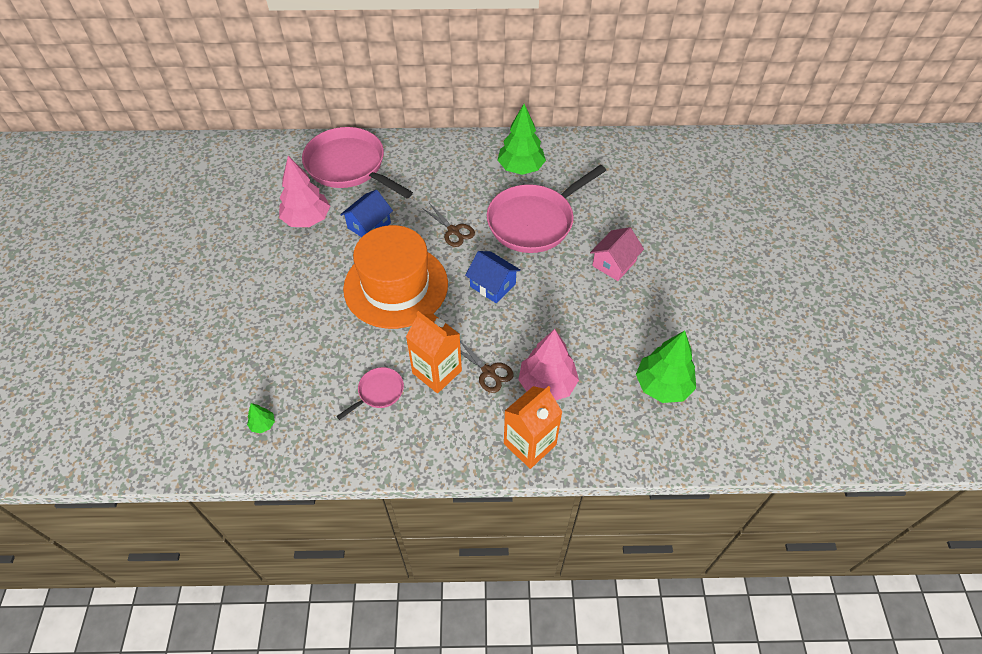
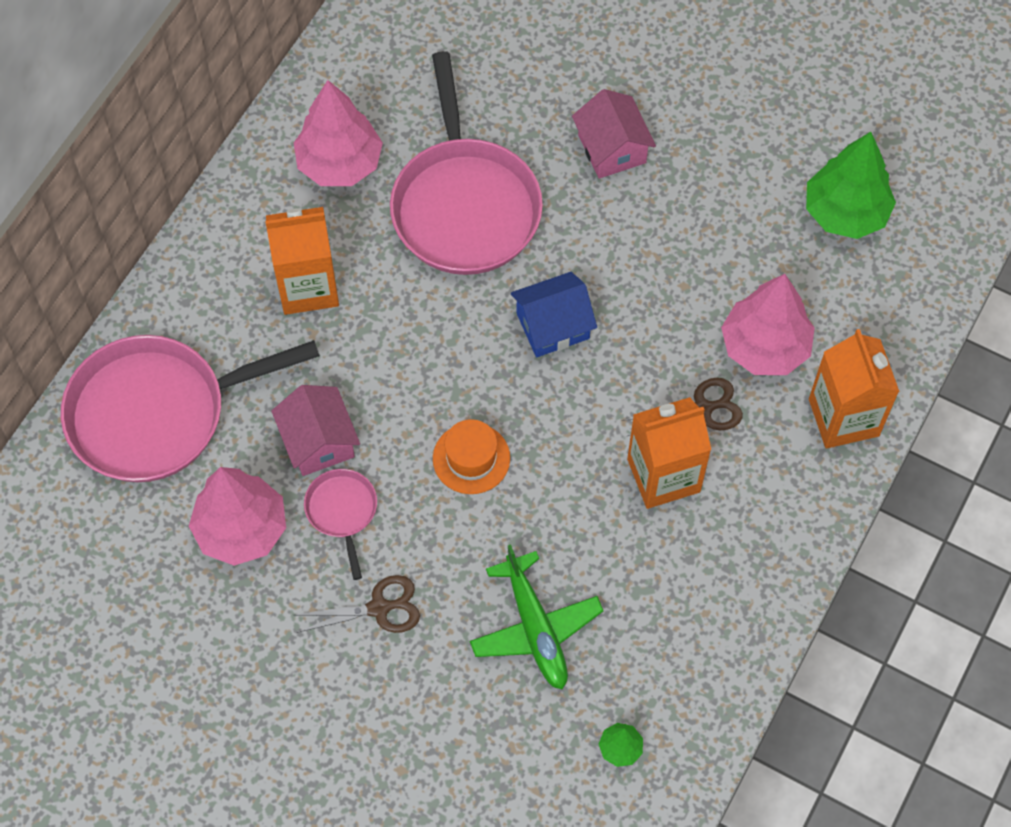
camera: 60 degrees left, 10 degrees up
pink pan [336,367,404,420] -> pink pan moved to [304,469,377,580]
blue house [340,190,393,237] -> pink house [271,385,360,476]
orange hat [343,225,448,329] -> orange hat [433,419,510,494], size x0.42
brown scissors [422,203,475,247] -> brown scissors moved to [295,575,420,633]
green tree [498,104,546,175] -> pink tree [294,80,383,186]
none -> orange carton [265,207,339,315]
none -> green plane [470,544,604,689]

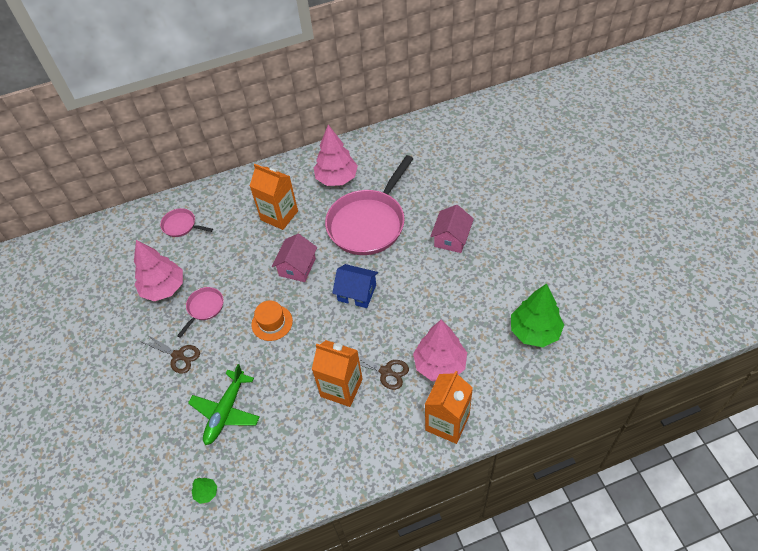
camera: 45 degrees right, 10 degrees down
pink pan [61,335,320,482] -> pink pan [160,208,213,237], size x0.45
pink house [271,385,360,476] -> pink house moved to [272,234,317,282]

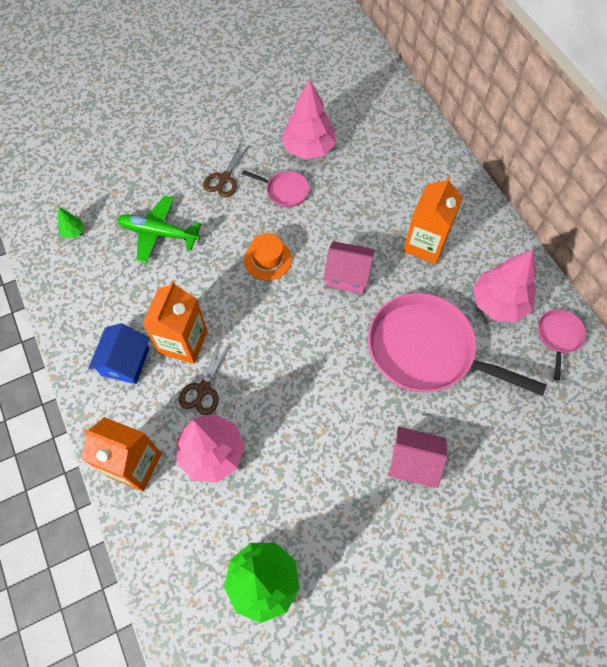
camera: 80 degrees right, 10 degrees up
pink pan [160,208,213,237] -> pink pan moved to [538,309,586,380]
blue house [332,264,378,308] -> blue house moved to [88,323,150,384]

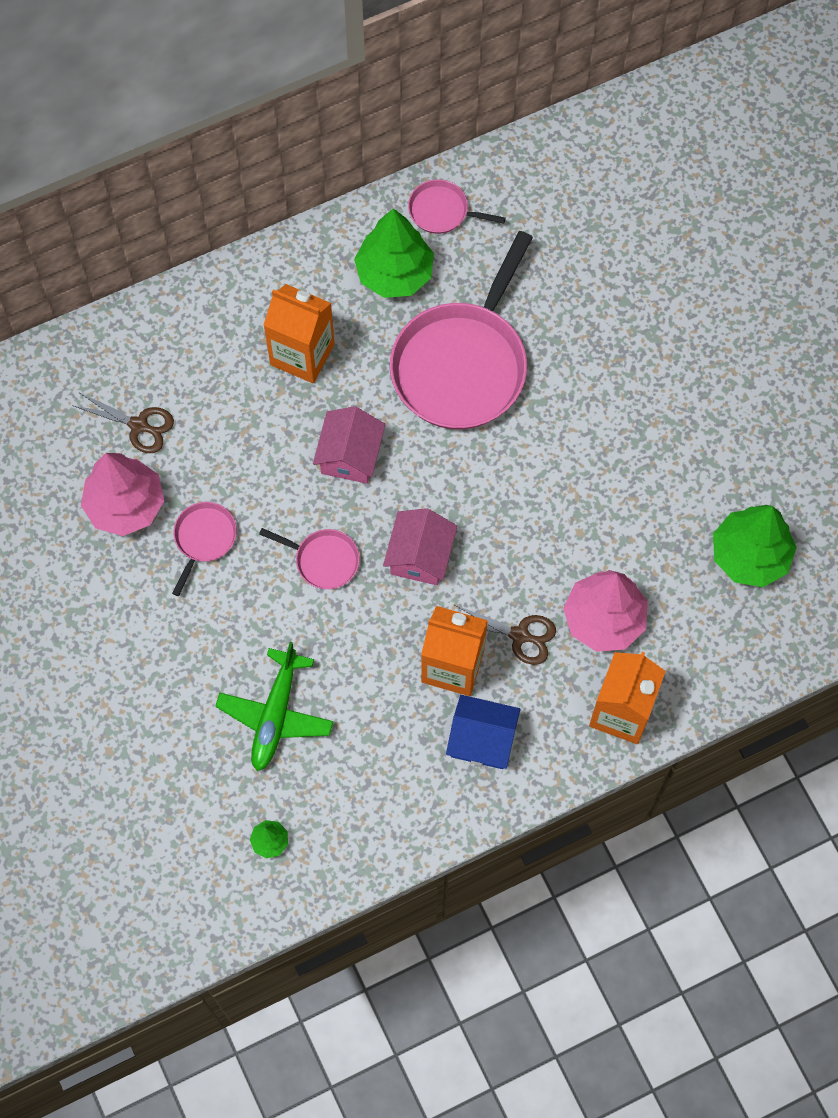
camera: 90 degrees left, 5 degrees up
brown scissors [203,143,250,197] -> brown scissors moved to [72,393,174,453]
orange hat [244,233,292,281] -> pink pan [259,528,360,589]
pink house [388,426,447,488] -> pink house moved to [383,508,457,585]
pink tree [473,249,536,322] -> green tree [354,208,434,298]

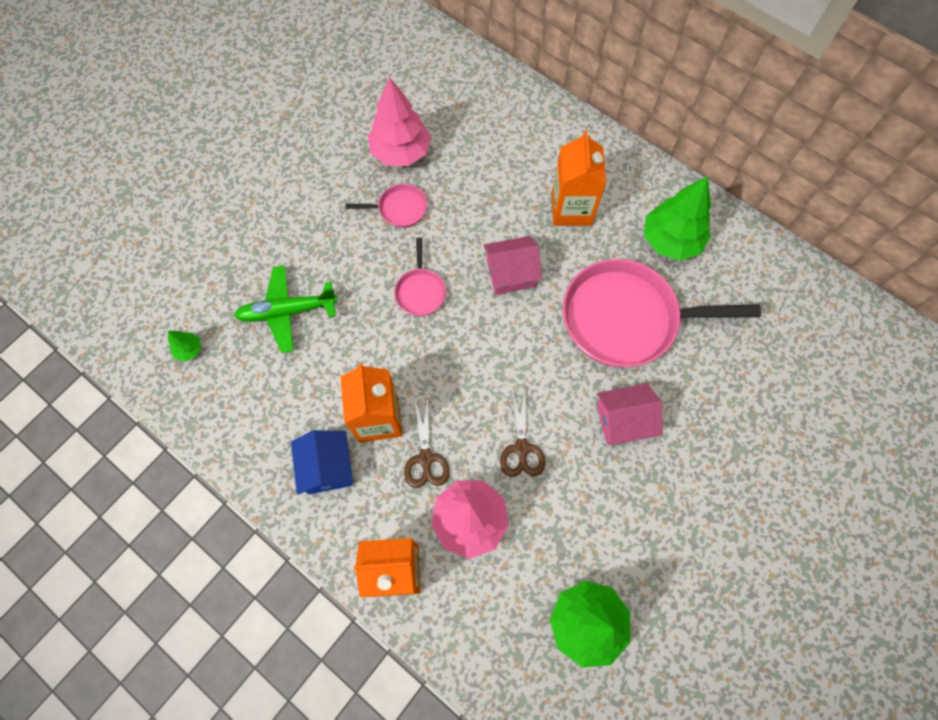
camera: 65 degrees right, 0 degrees up
brown scissors [72,393,174,453] -> brown scissors moved to [500,389,545,477]
pink house [383,508,457,585] -> pink house moved to [597,384,663,445]
pink pan [408,179,506,234] -> none

